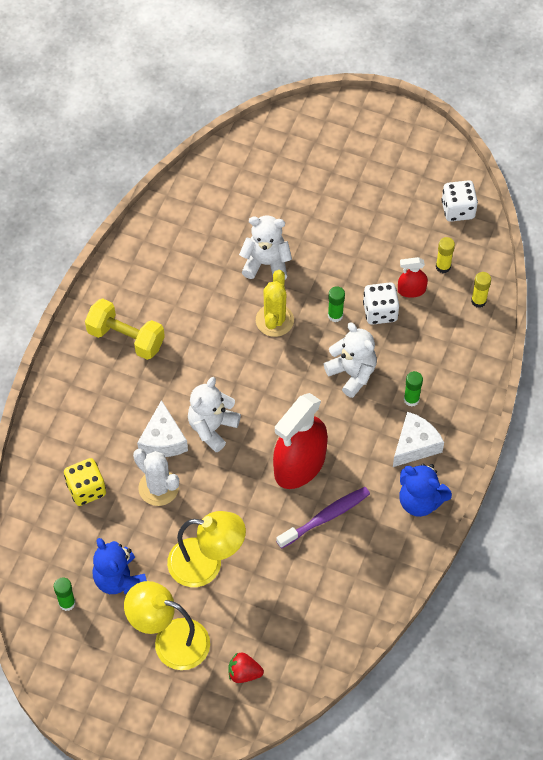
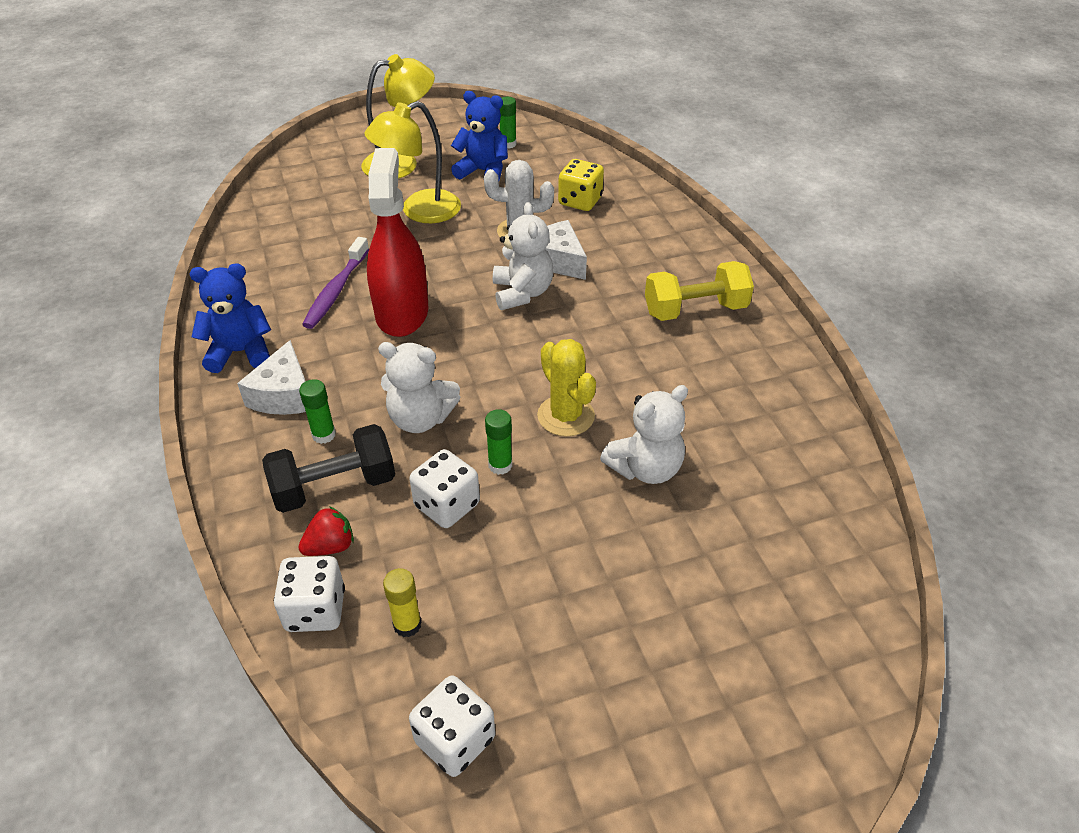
camera: 140 degrees right, 15 degrees down
red strawberry [228,652,264,683] -> red strawberry moved to [298,506,354,556]
red spray bottle [398,257,428,298] -> none
yellow glue stick [471,272,491,308] -> white dice [274,556,345,632]
none -> black dumbbell [262,424,395,513]

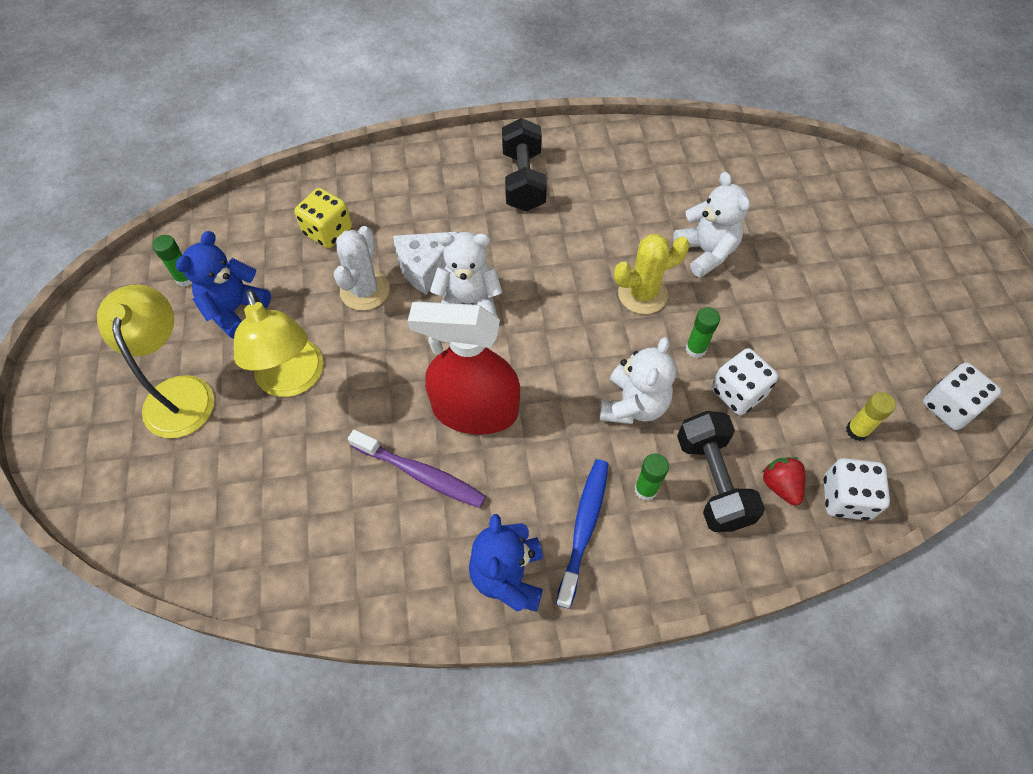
camera: 80 degrees left, 15 degrees up
white cheese [237,340,306,415] -> blue toothbrush [556,459,608,609]
yellow dumbbell [645,261,754,321] -> black dumbbell [502,118,547,211]

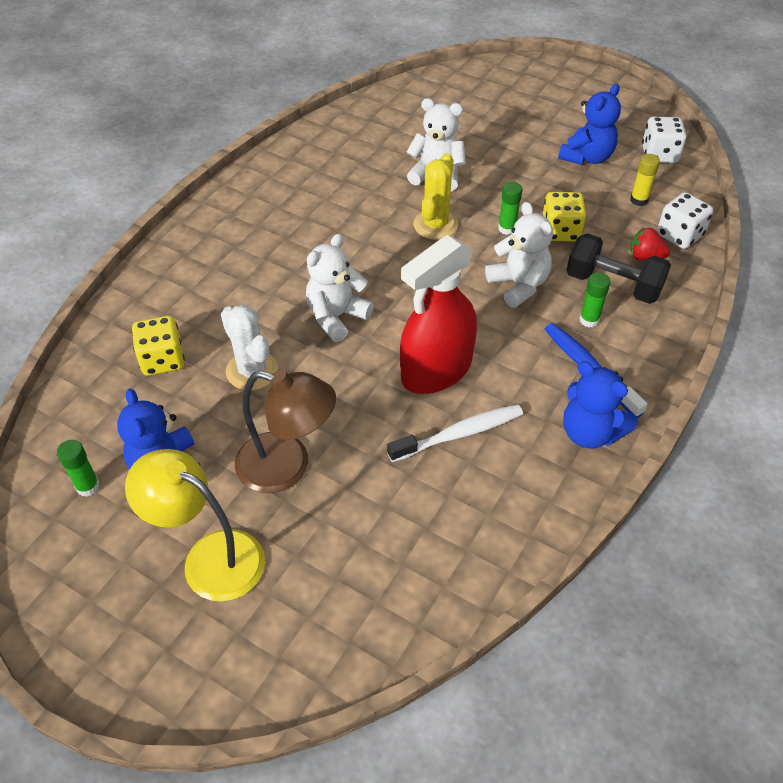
camera: 50 degrees left, 10 degrees down
yellow lamp [234,289,324,397] -> brown lamp [235,370,336,493]
purple toothbrush [348,430,486,508] -> white toothbrush [387,404,523,462]
white cheese [393,231,459,294] -> none
black dumbbell [502,118,547,211] -> none
white dice [711,348,778,415] -> yellow dice [542,192,586,242]
none -> blue teddy bear [558,84,621,165]

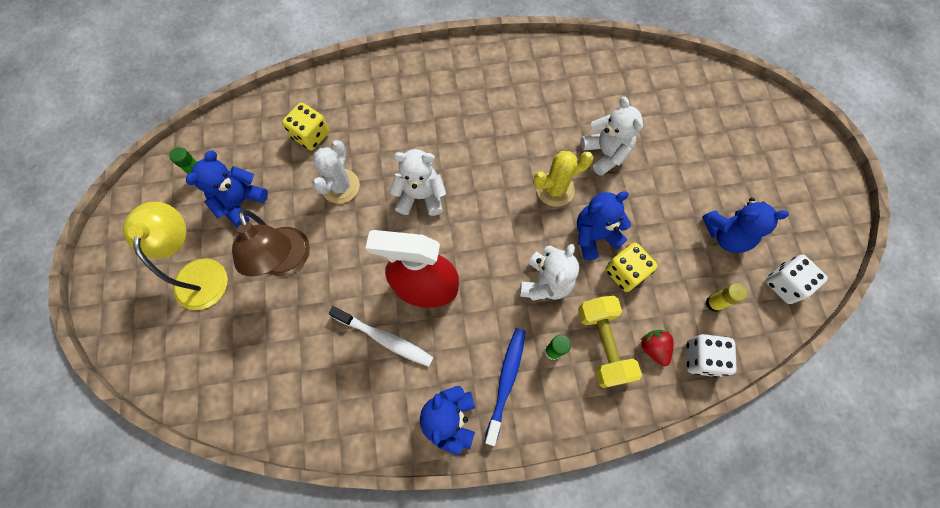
camera: 50 degrees right, 20 degrees up
green glue stick [498,182,523,235] -> blue teddy bear [577,191,631,261]
black dumbbell [566,233,671,304] -> yellow dumbbell [578,296,642,388]

